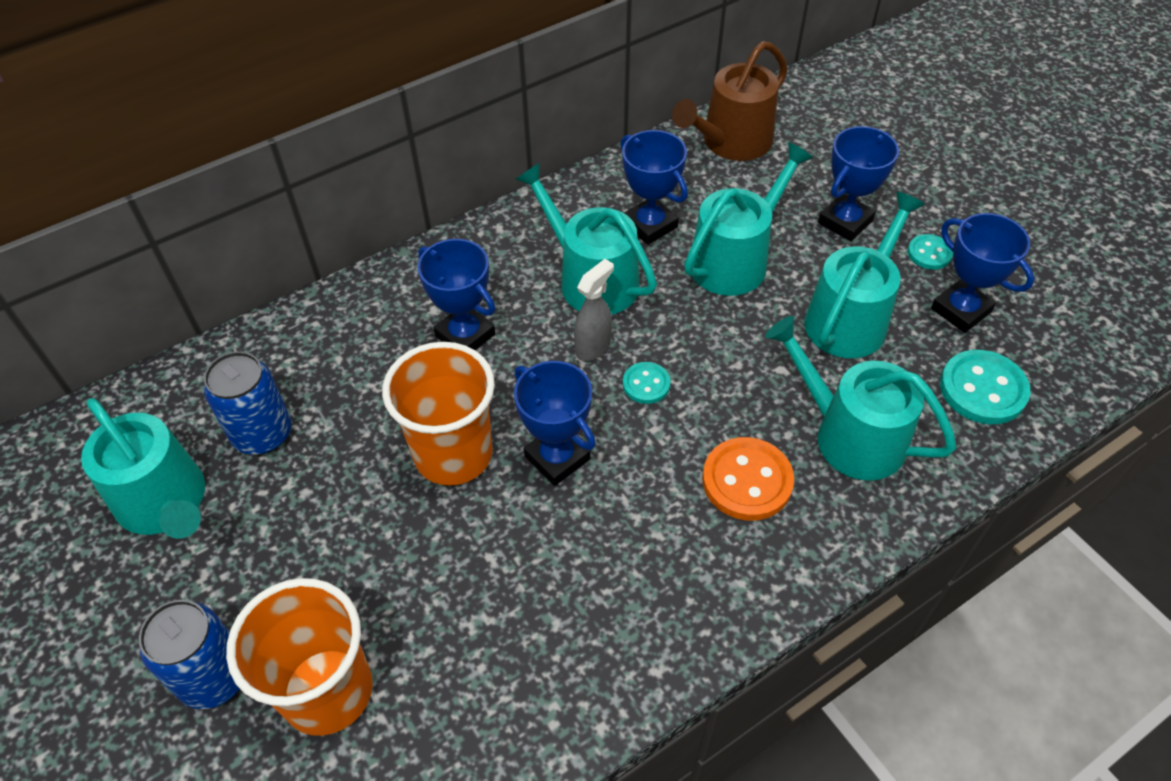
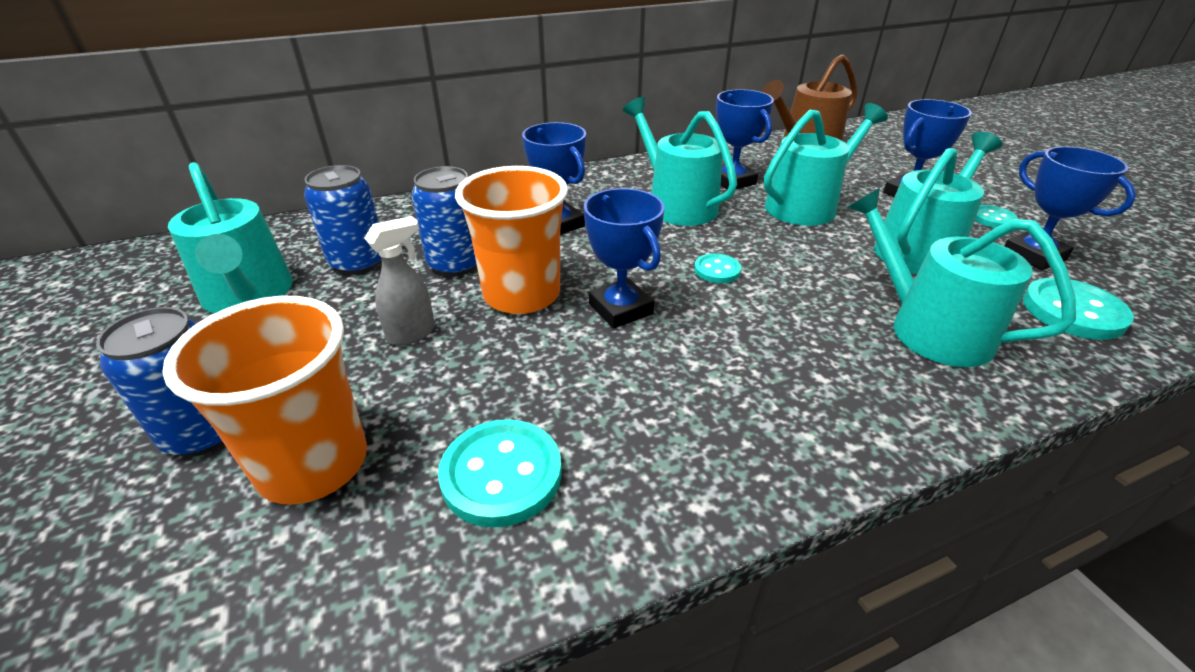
camera: 10 degrees right, 15 degrees down
grey spray bottle [574,259,614,361] -> grey spray bottle moved to [365,216,435,346]
orange button [702,437,794,521] -> none
none -> blue can [412,166,477,277]
none -> turquoise button [438,419,562,528]

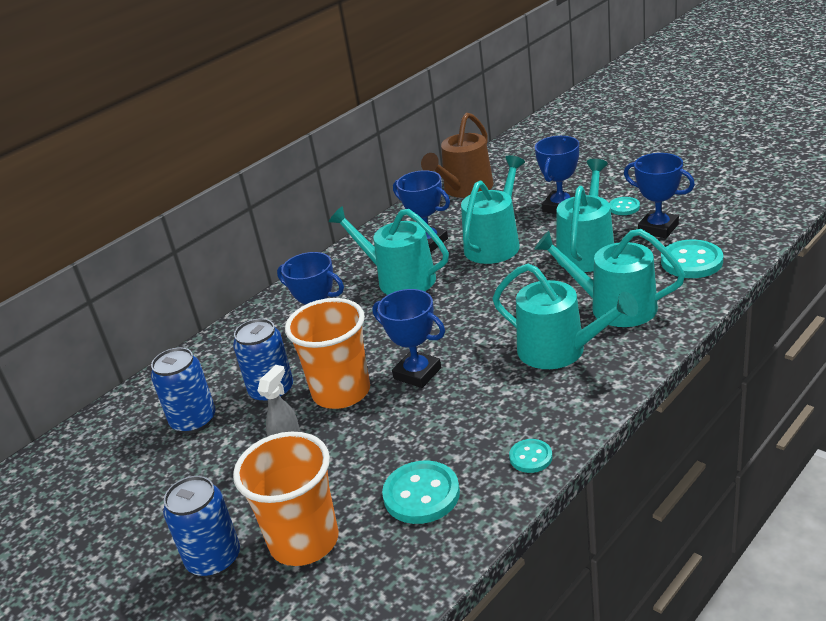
camera: 20 degrees left, 5 degrees down
turquoise watering can [168,162,293,314] -> turquoise watering can moved to [493,264,638,369]
turquoise button [694,253,741,283] -> turquoise button moved to [509,439,552,473]

